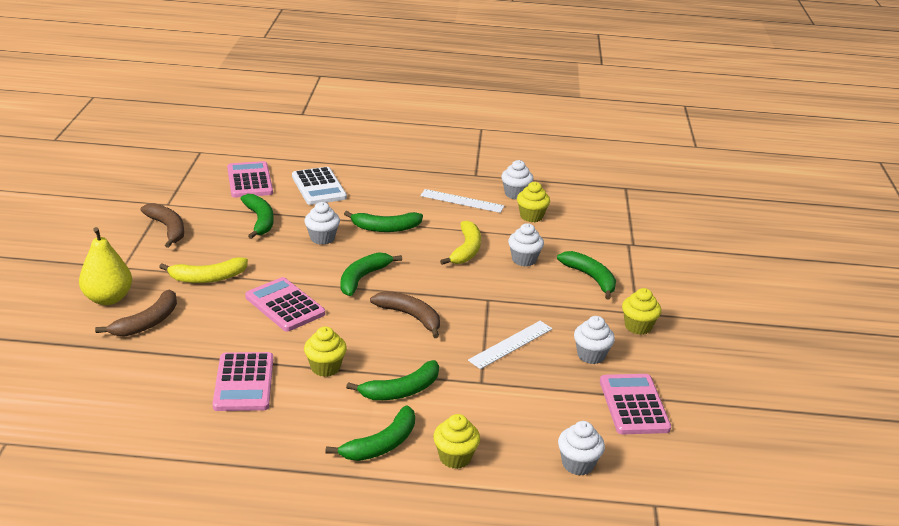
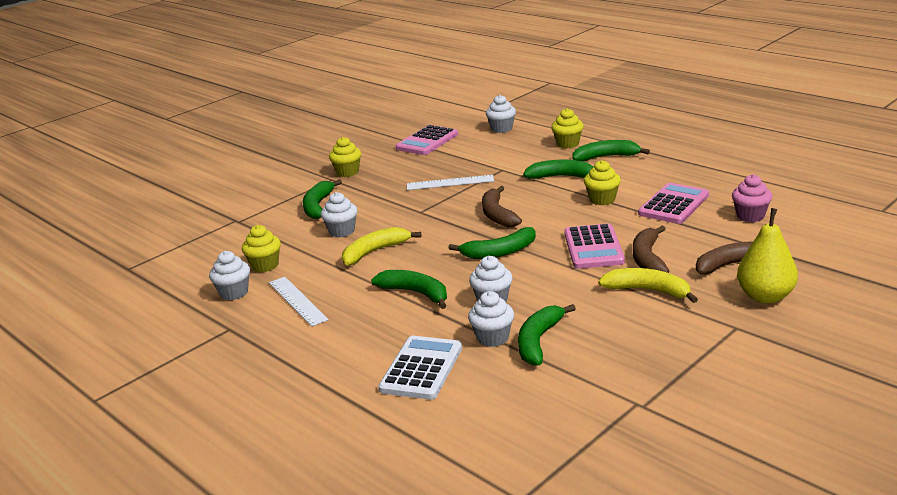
camera: 135 degrees left, 5 degrees down
brown banana [141,203,184,248] -> brown banana moved to [633,226,669,273]
pink calculator [227,161,273,198] -> none
white cupcake [574,316,615,364] -> white cupcake moved to [468,291,514,347]
none -> pink cupcake [732,174,772,222]

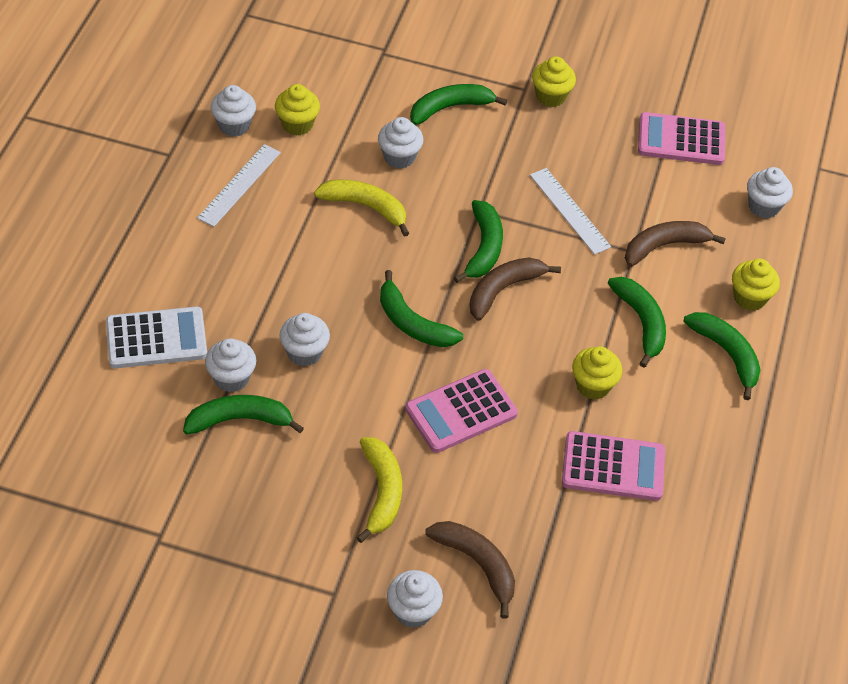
camera: 55 degrees right, 25 degrees up
green banana [371,270,447,309] -> green banana moved to [454,200,503,283]
brown banana [633,226,669,273] -> brown banana moved to [625,221,726,267]
pink cupcake [732,174,772,222] -> none
yellow pear [737,208,798,303] -> white cupcake [387,570,443,628]

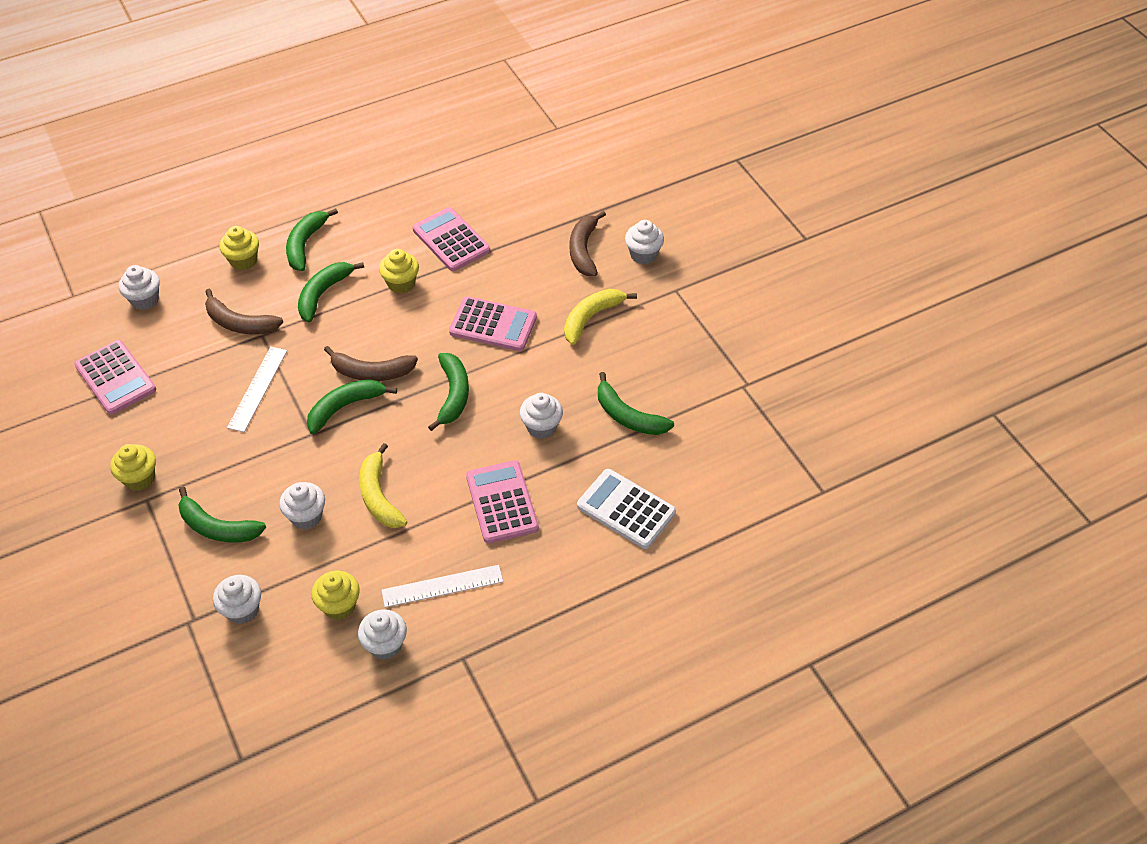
camera: 130 degrees left, 0 degrees up
white cupcake [205,338,256,392] -> white cupcake moved to [213,575,261,624]
none -> pink calculator [466,460,539,544]

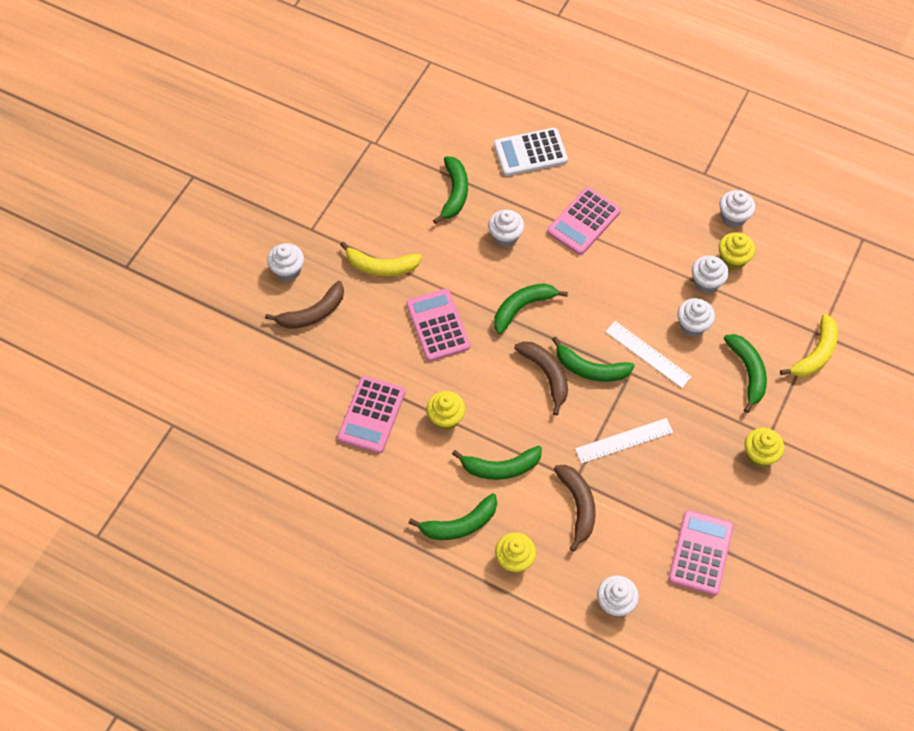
camera: 125 degrees left, 10 degrees up
white cupcake [213,575,261,624] -> white cupcake moved to [692,255,729,293]
yellow banana [359,443,407,528] -> yellow banana moved to [780,314,838,377]
white ruler [382,565,503,608] -> white ruler moved to [605,321,692,388]
white calculator [577,469,676,549] -> white calculator turned 75 degrees clockwise [494,128,568,176]

